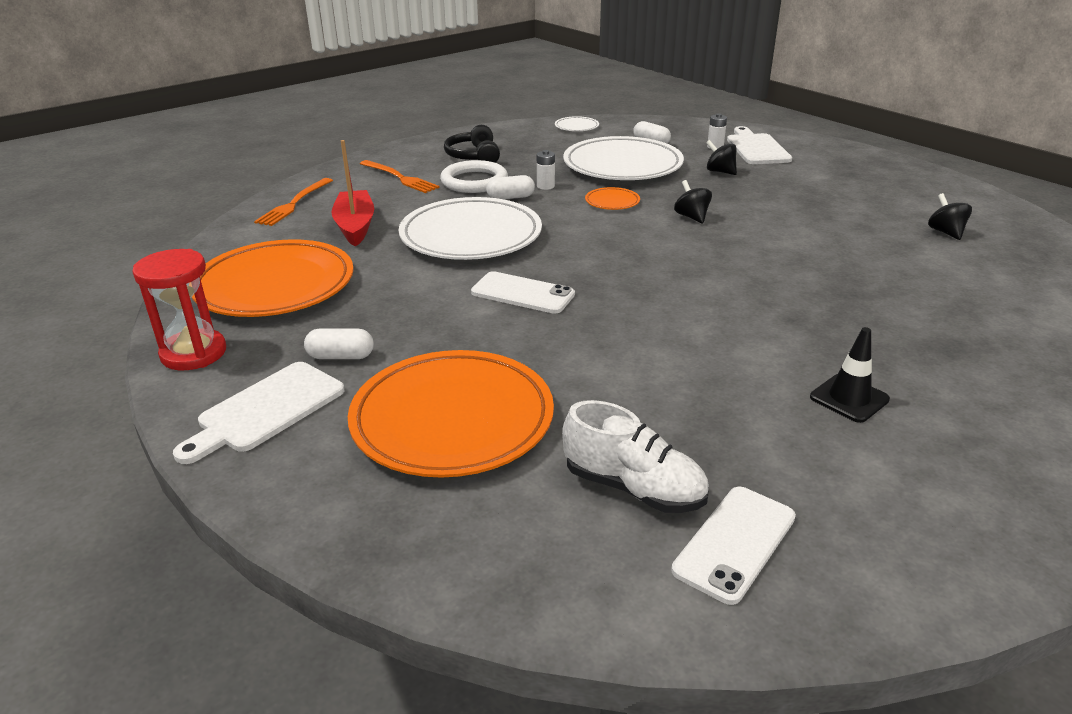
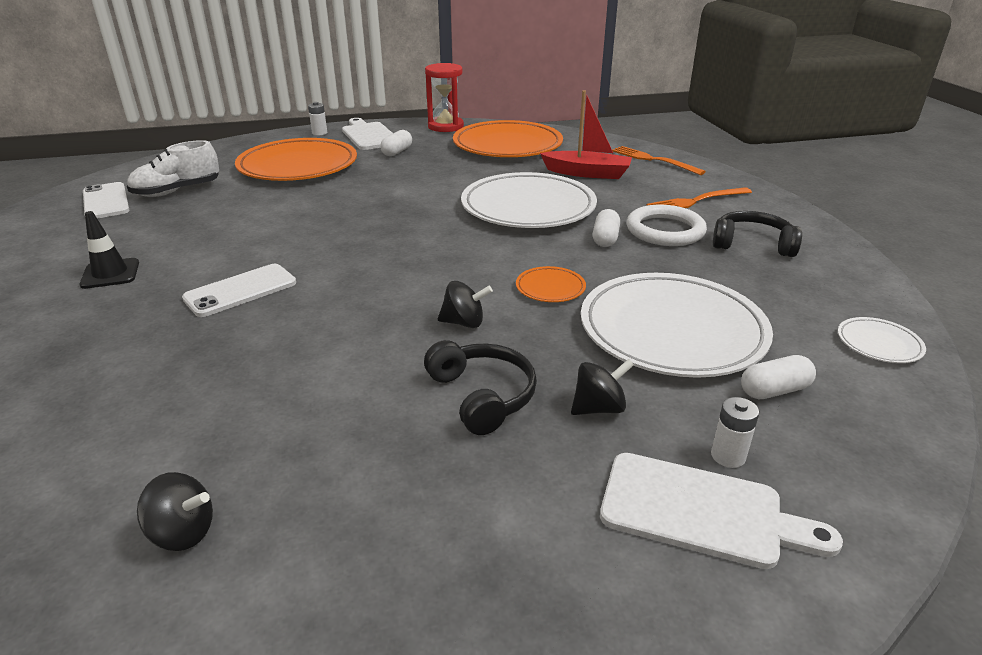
camera: 115 degrees right, 0 degrees up
white phone [471,271,575,314] -> white phone moved to [182,264,296,317]
white battery [537,150,555,190] -> white battery moved to [308,102,327,135]
none -> black headphones [424,340,537,435]

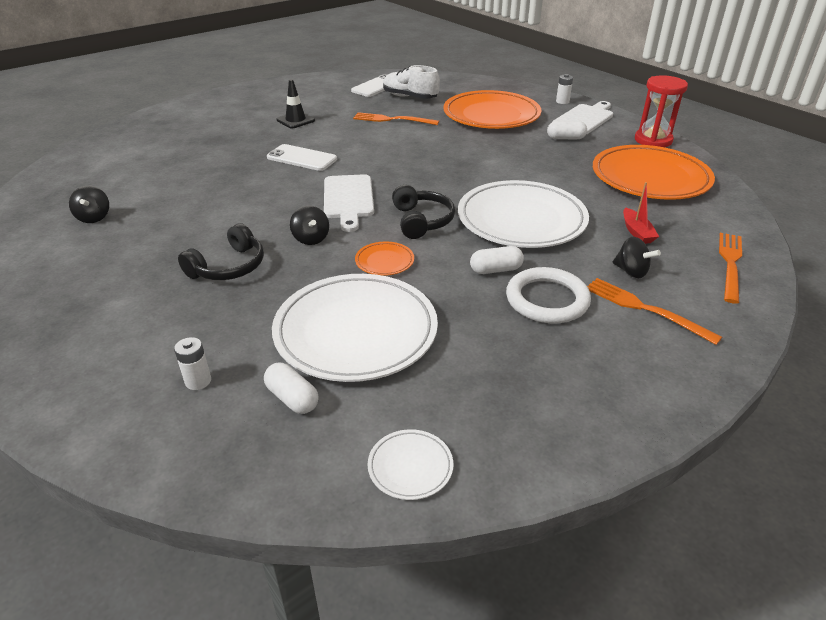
camera: 65 degrees right, 5 degrees up
red boat [540,90,632,179] -> red boat [623,182,659,244], size x0.59
black spinning top [571,359,634,415] -> black spinning top moved to [613,237,661,278]
white cutting board [600,453,843,569] -> white cutting board moved to [324,174,374,232]
black headphones [713,211,802,257] -> black headphones moved to [392,185,455,239]
none -> orange fork [353,112,439,125]

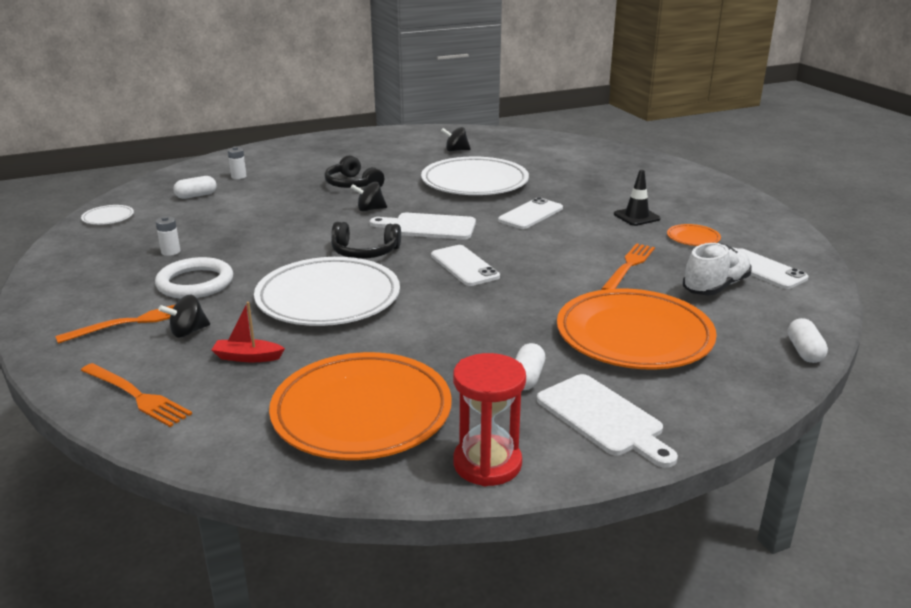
camera: 105 degrees right, 10 degrees down
white plate [272,274,438,382] -> white plate moved to [421,156,529,195]
orange plate [355,242,414,276] -> orange plate moved to [667,224,721,246]
white capsule [470,246,524,274] -> white capsule moved to [788,318,828,363]
white battery [556,74,573,104] -> white battery moved to [156,216,180,256]
none -> white phone [431,245,500,286]

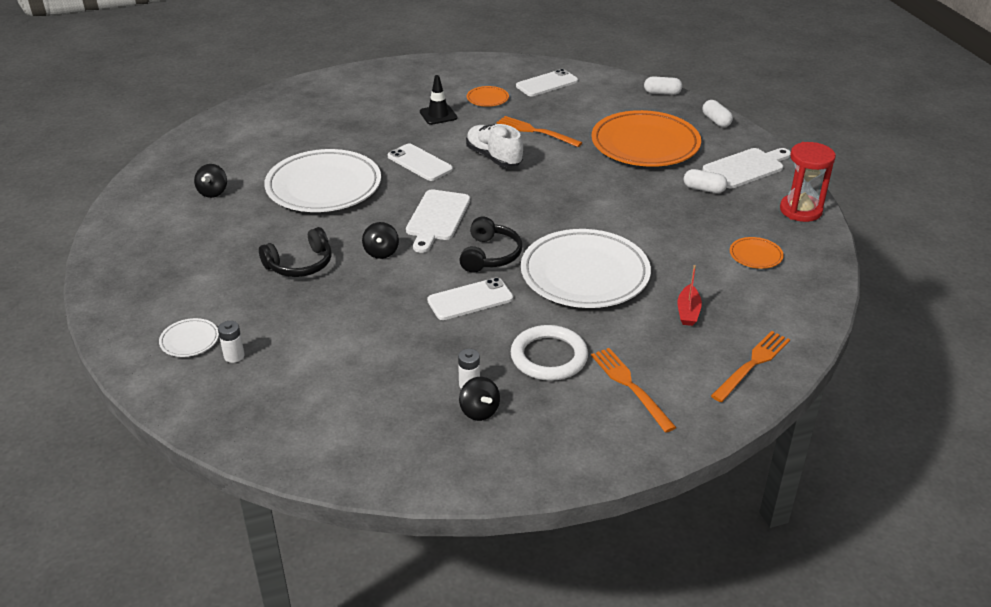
camera: 85 degrees left, 10 degrees up
white plate [81,205,134,225] -> white plate moved to [159,318,219,357]
black spinning top [158,295,210,338] -> black spinning top moved to [459,377,500,421]
white capsule [173,176,217,199] -> white capsule moved to [702,100,733,127]
orange plate [269,352,452,460] -> orange plate [730,237,784,269], size x0.42
white phone [431,245,500,286] -> white phone moved to [427,277,513,320]
white shoe [683,243,752,295] -> white shoe moved to [466,124,523,167]

